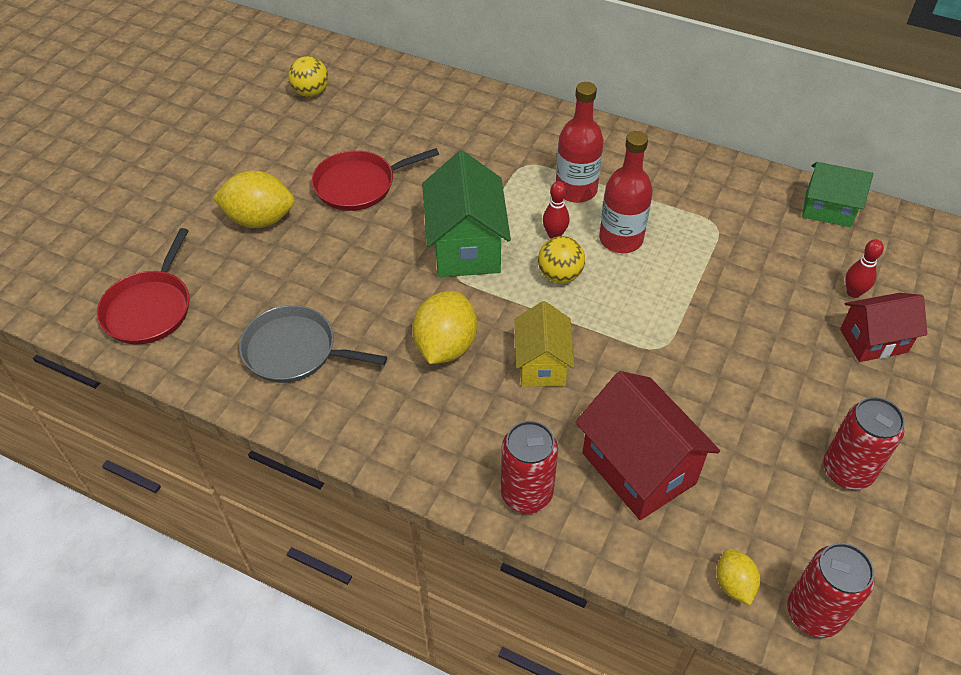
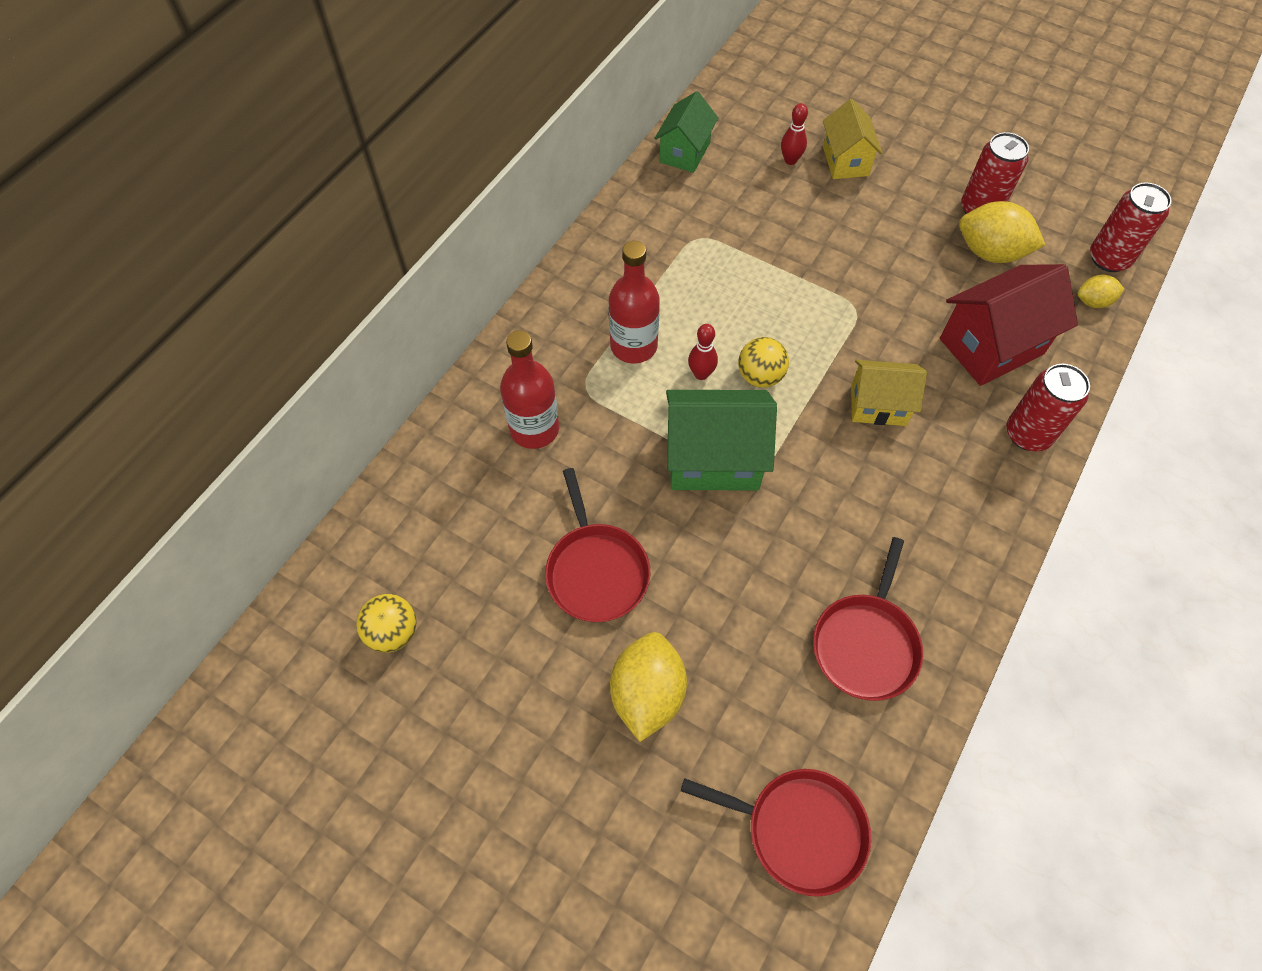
camera: 85 degrees left, 10 degrees up
grey pan [239,305,387,383] -> red pan [813,537,923,701]
yellow lemon [413,291,477,364] -> yellow lemon moved to [959,201,1045,263]
red bottle [599,131,653,253] -> red bottle moved to [500,330,559,449]
red house [840,293,927,362] -> yellow house [823,99,883,179]

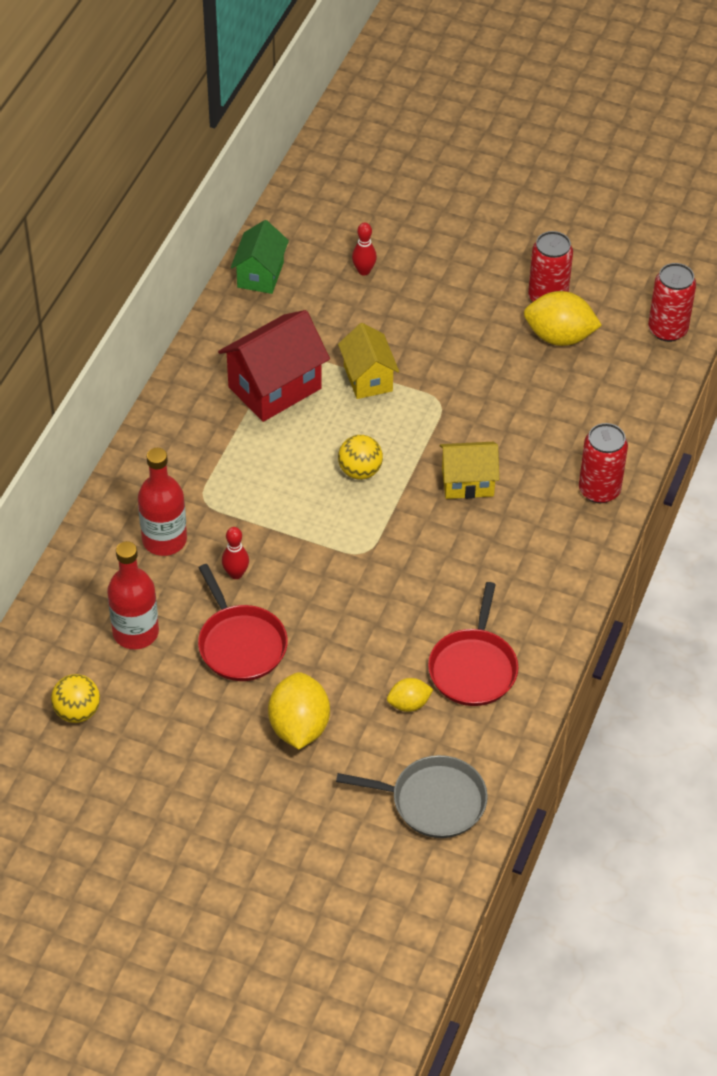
camera: 10 degrees left, 10 degrees down
red bottle [609,241,660,363] -> red bottle moved to [107,541,159,649]
green house [666,390,777,491] -> none
red pan [681,769,871,897] -> grey pan [336,755,488,838]
red bowling pin [688,324,718,380] -> red bowling pin moved to [222,527,249,579]
yellow house [823,99,883,179] -> yellow house moved to [338,323,399,399]
red house [940,264,1078,386] -> red house moved to [218,310,330,422]
yellow lemon [1078,275,1124,308] -> yellow lemon moved to [387,678,433,712]

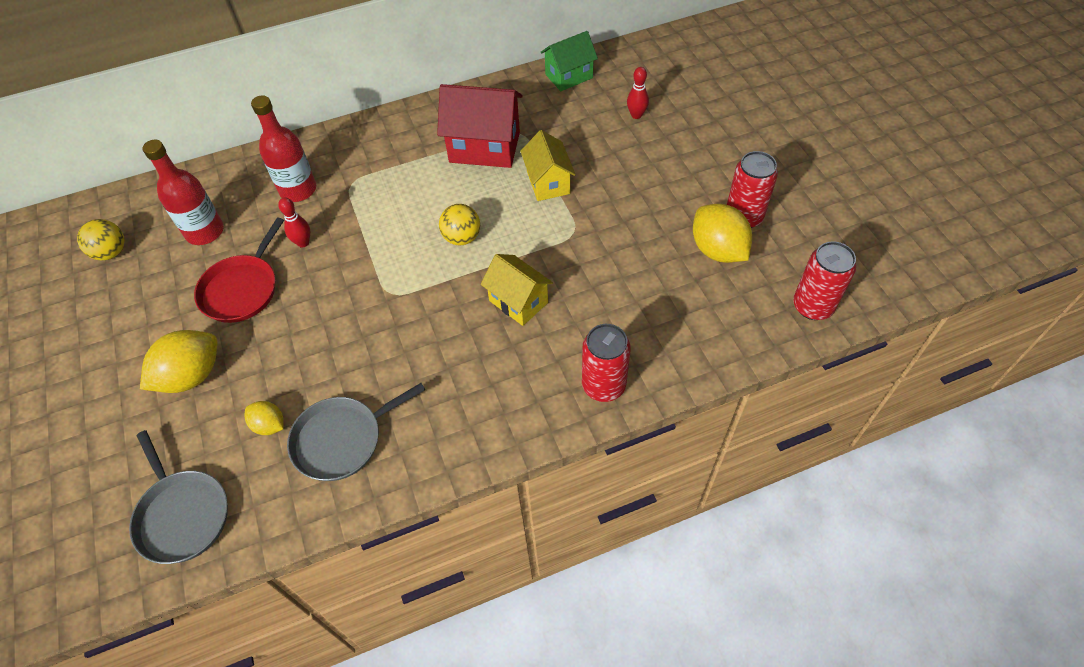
camera: 50 degrees right, 5 degrees up
yellow house [338,323,399,399] -> yellow house turned 45 degrees counterclockwise [520,130,576,201]
red pan [428,582,518,706] -> grey pan [287,383,425,481]

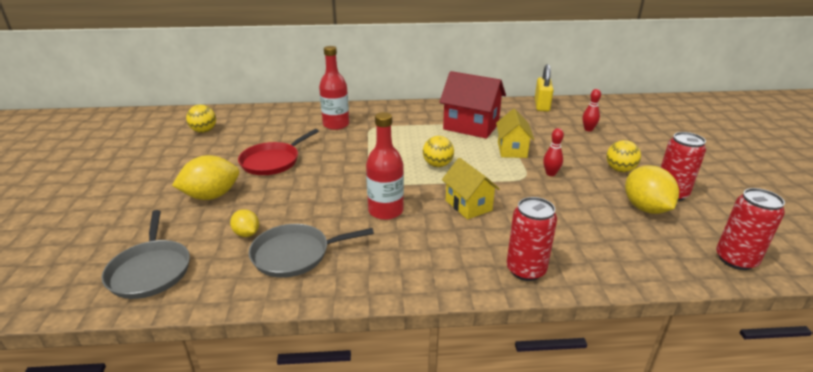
camera: 15 degrees right, 25 degrees down
red bottle [143,140,224,245] -> red bottle moved to [366,112,404,220]
red bowling pin [278,197,310,247] -> red bowling pin moved to [543,128,564,176]
green house [541,31,598,91] -> yellow padlock [535,64,554,112]
none -> yellow ball [606,140,641,172]

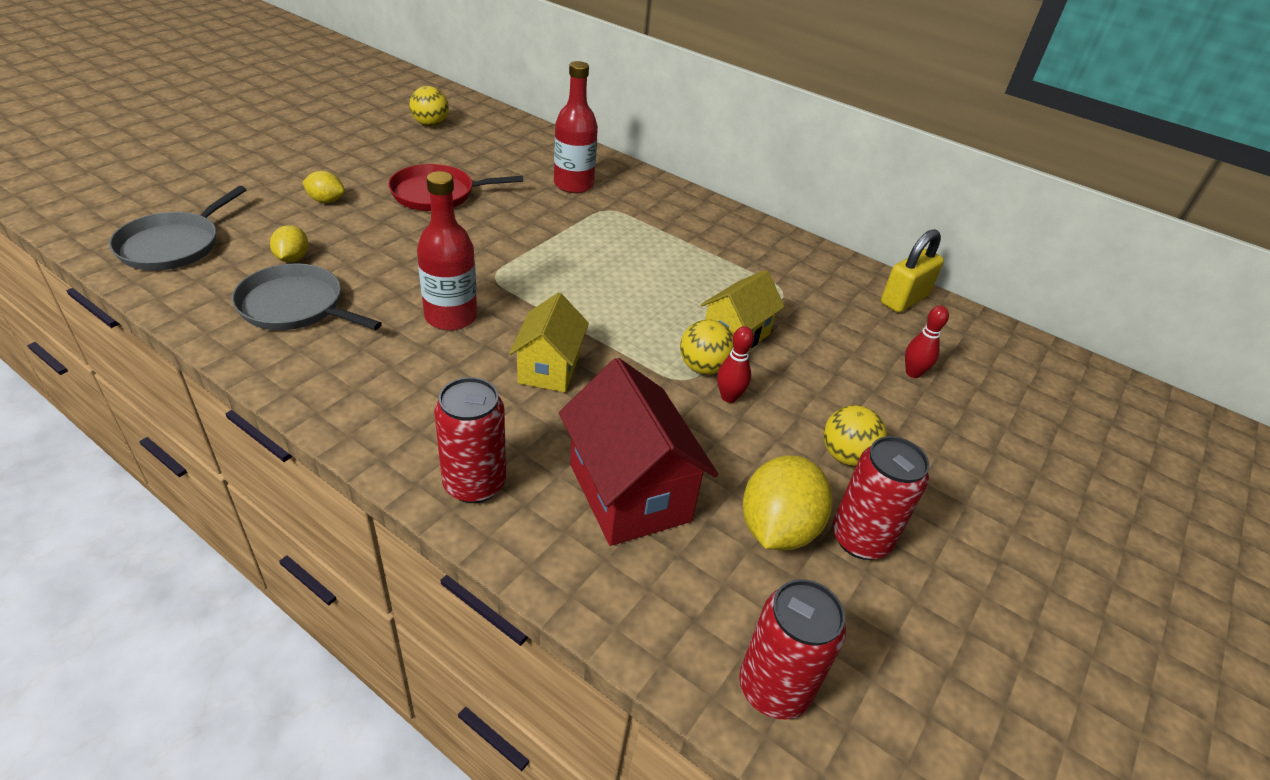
camera: 35 degrees right, 10 degrees up
yellow lemon [172,155,239,200] -> yellow lemon [302,171,345,203], size x0.55
yellow ball [423,136,454,167] -> yellow ball moved to [680,320,733,375]
red house [440,71,506,139] -> red house moved to [559,358,718,546]

